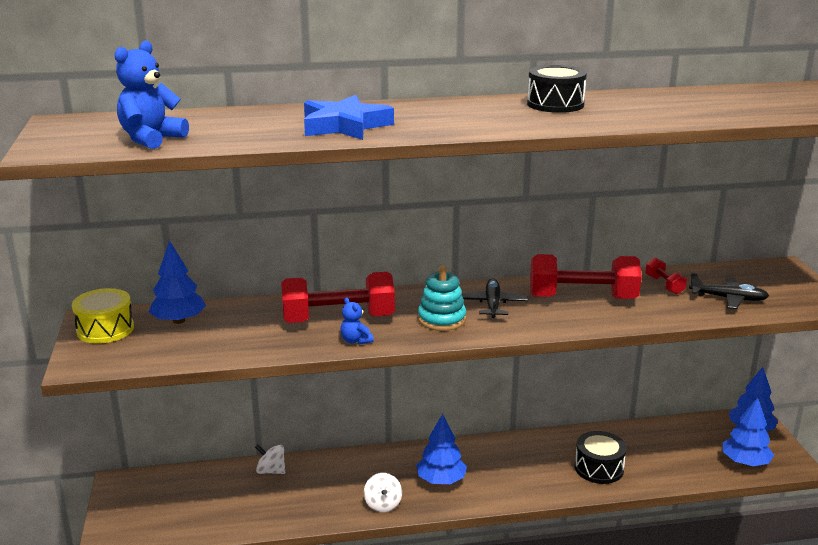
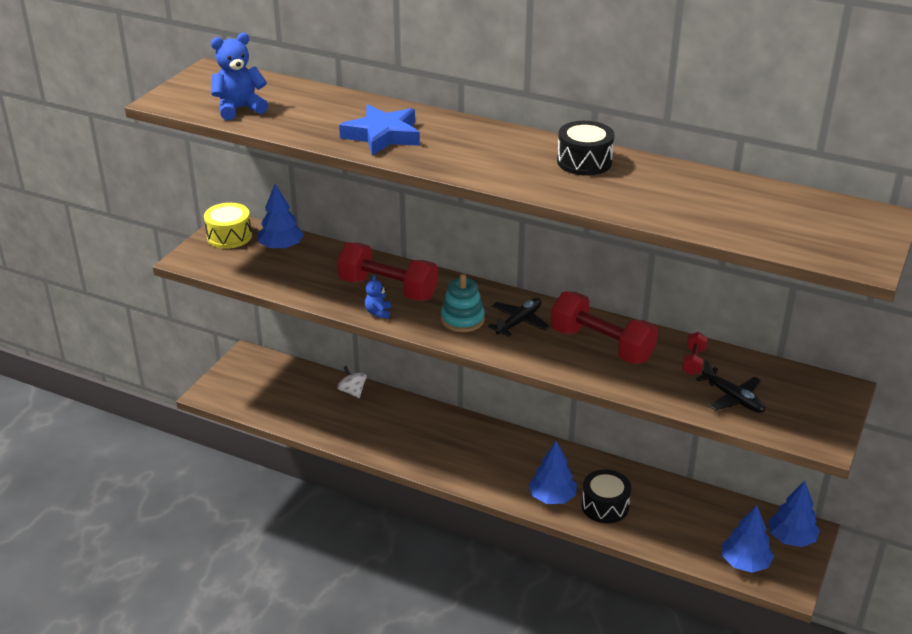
camera: 35 degrees right, 10 degrees up
white spinning top [364,473,402,512] -> none
blue tree [416,414,467,484] -> blue tree moved to [529,441,577,504]

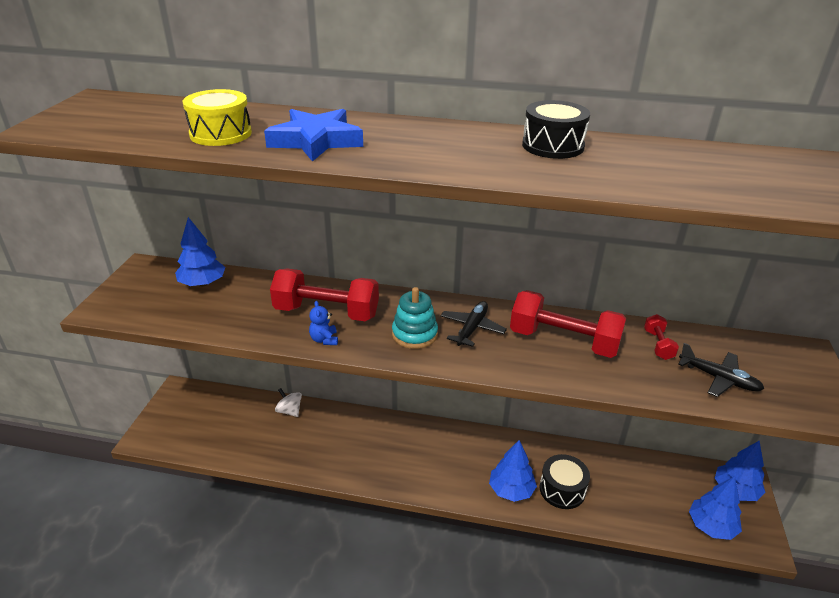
camera: 15 degrees left, 0 degrees up
yellow drum [204,203,252,249] -> yellow drum moved to [183,89,252,146]
blue teddy bear [211,33,268,120] -> none

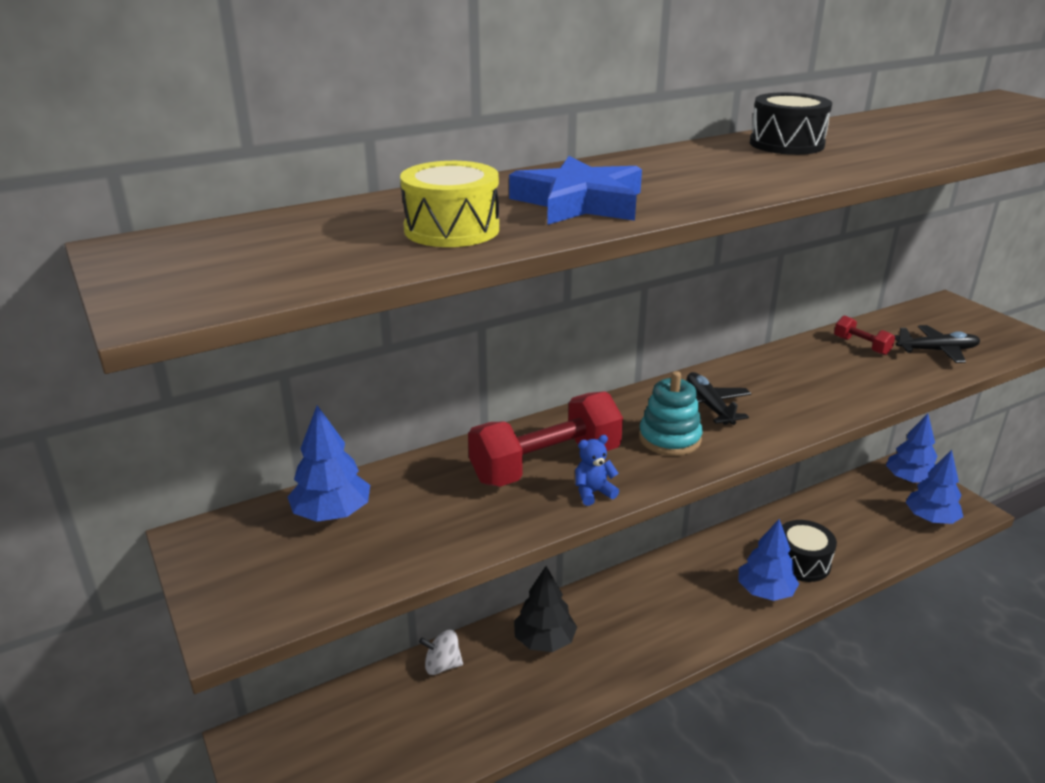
camera: 40 degrees left, 5 degrees down
blue teddy bear [309,301,338,345] -> blue teddy bear turned 120 degrees clockwise [575,435,619,506]
red dumbbell [510,290,626,358] -> none
none -> black tree [514,566,577,652]

